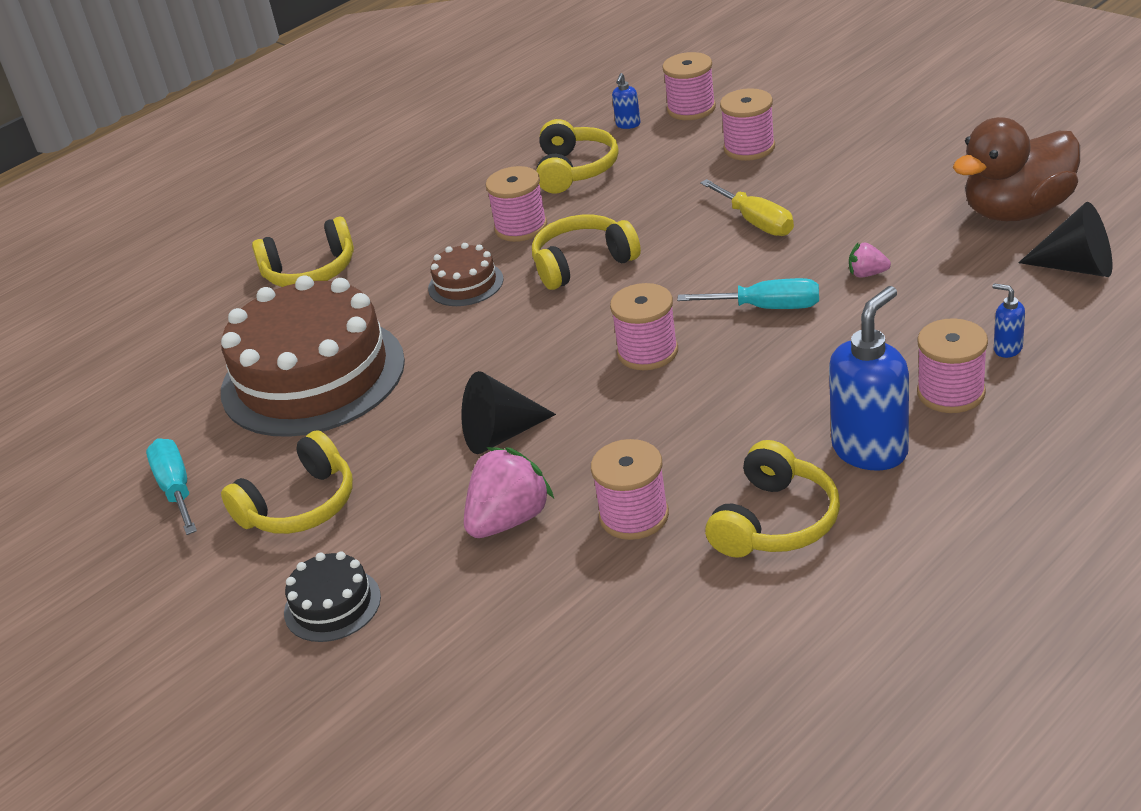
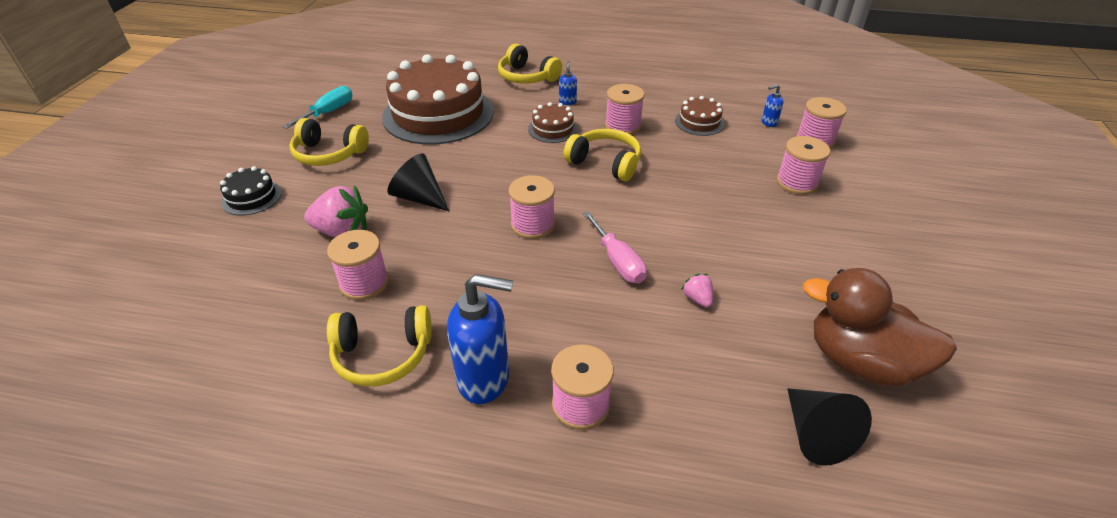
camera: 50 degrees right, 5 degrees up
yellow headphones [536,119,619,194] -> brown cake [675,96,725,136]
turquoise screwdriver [677,278,819,309] -> pink screwdriver [583,212,647,284]
yellow screwdriver [700,179,794,236] -> none
blue soap dispenser [992,283,1025,358] -> blue soap dispenser moved to [559,61,577,105]

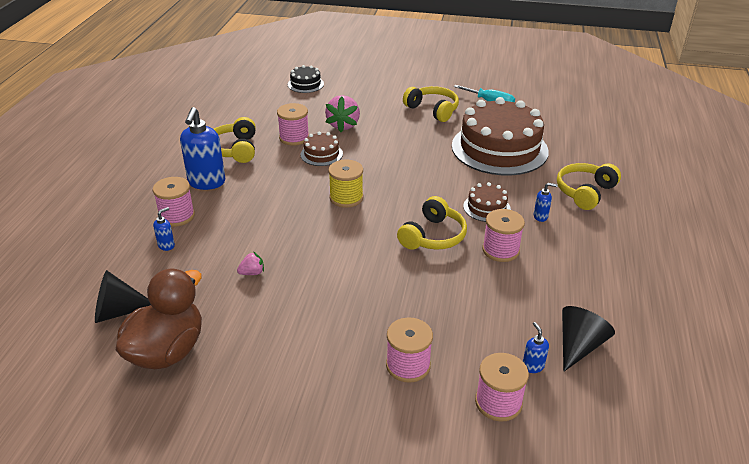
camera: 90 degrees right, 5 degrees down
black cake [220,166,282,216] -> black cake moved to [288,65,324,93]
yellow headphones [289,118,369,166] -> yellow headphones turned 120 degrees clockwise [403,86,459,122]
black cone [387,153,449,211] -> black cone moved to [562,306,615,372]
pink spool [509,175,555,239] -> yellow spool [328,160,363,208]
pink screwdriver [583,212,647,284] -> none
brown cake [675,96,725,136] -> brown cake moved to [300,132,343,166]
none -> blue soap dispenser [153,207,175,251]

